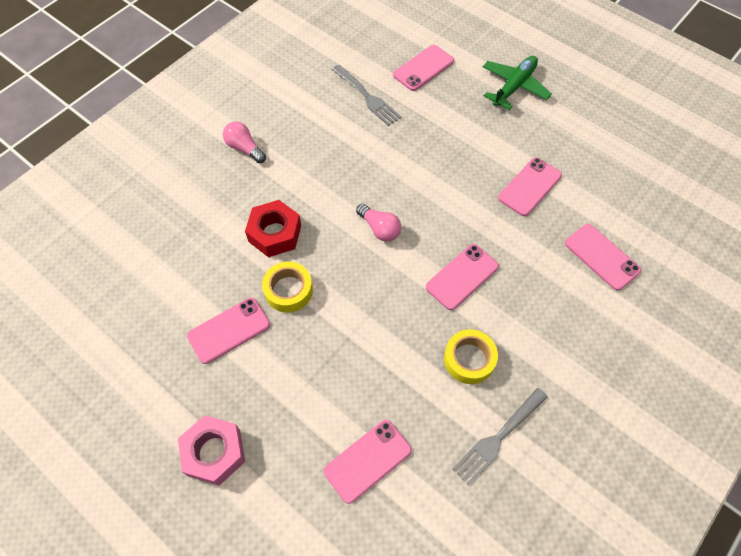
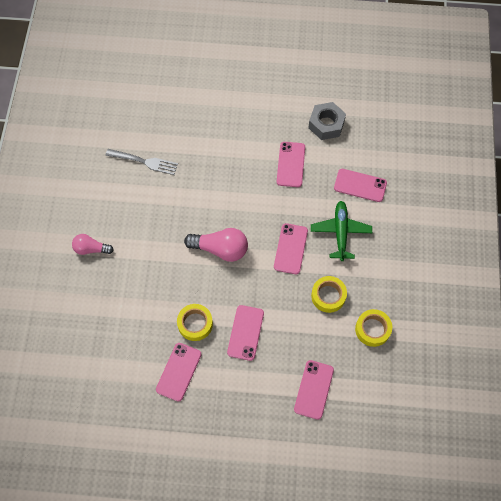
camera: 35 degrees left, 5 degrees up
pink nut [178,415,245,486] -> none
red nut [245,200,301,257] -> none
pink light bulb [356,204,401,242] -> pink light bulb [184,228,248,262], size x1.59
pink phone [393,45,454,91] -> pink phone moved to [227,305,264,361]
grey fork [452,388,548,486] -> yellow tape [355,309,392,347]
green plane [483,56,552,110] -> green plane moved to [311,201,372,261]
none -> grey nut [308,102,346,140]

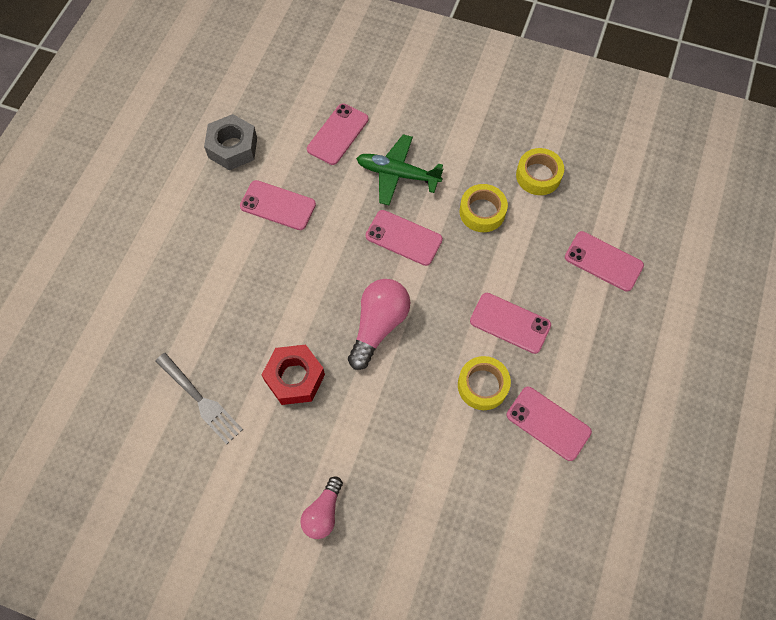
camera: 75 degrees left, 0 degrees up
grey fork [105,149,178,175] -> grey fork turned 105 degrees clockwise [156,353,243,444]
none -> red nut [262,345,325,405]

